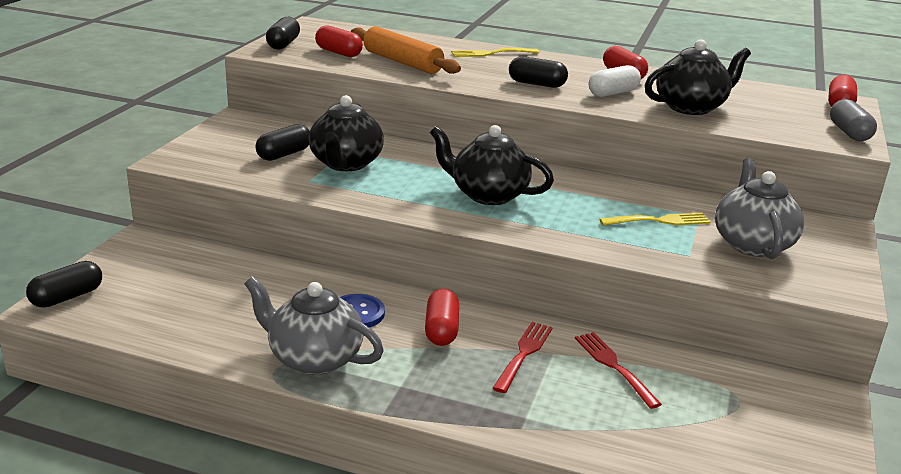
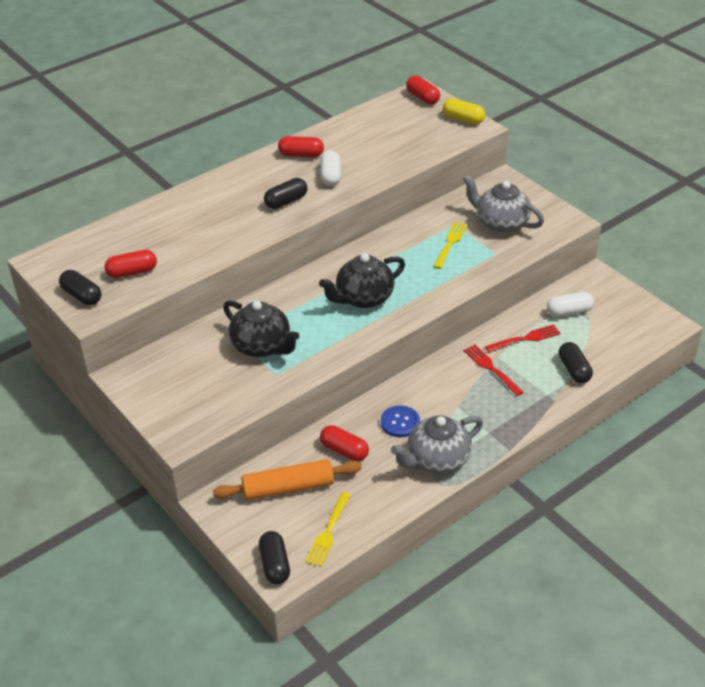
camera: 55 degrees left, 15 degrees up
black capsule [255,124,310,161] -> black capsule moved to [558,342,593,383]
orange rolling pin [351,26,461,74] -> orange rolling pin moved to [213,459,362,501]
red capsule [425,289,459,346] -> red capsule moved to [320,425,369,461]
yellow fork [451,48,539,57] -> yellow fork moved to [305,492,351,567]
red fork [575,332,662,409] -> red fork turned 150 degrees clockwise [485,324,561,352]
black teapot [645,39,751,115] -> none
grey capsule [830,99,877,141] -> yellow capsule [443,98,485,124]
none -> white capsule [547,292,594,317]

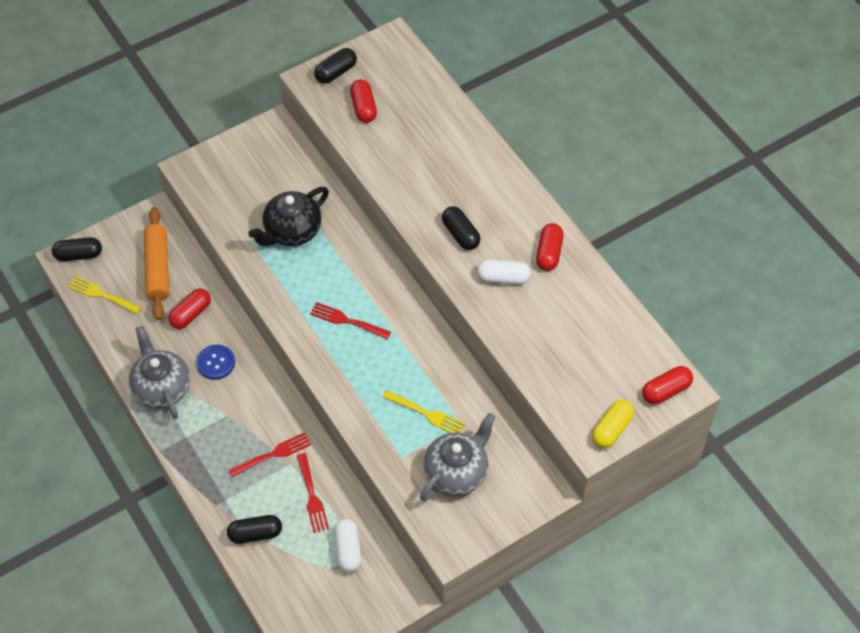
camera: 95 degrees right, 15 degrees up
black teapot [319,253,405,308] -> red fork [310,302,391,339]

